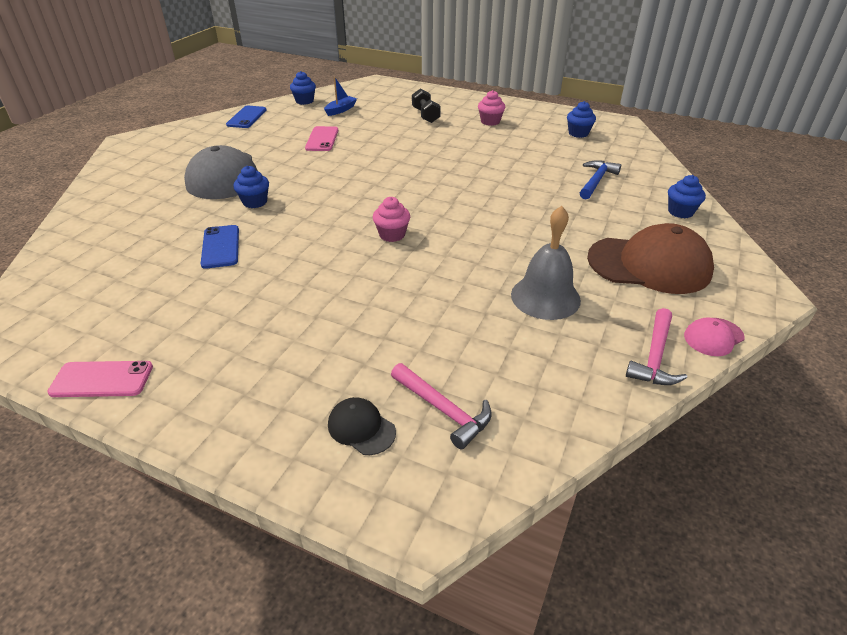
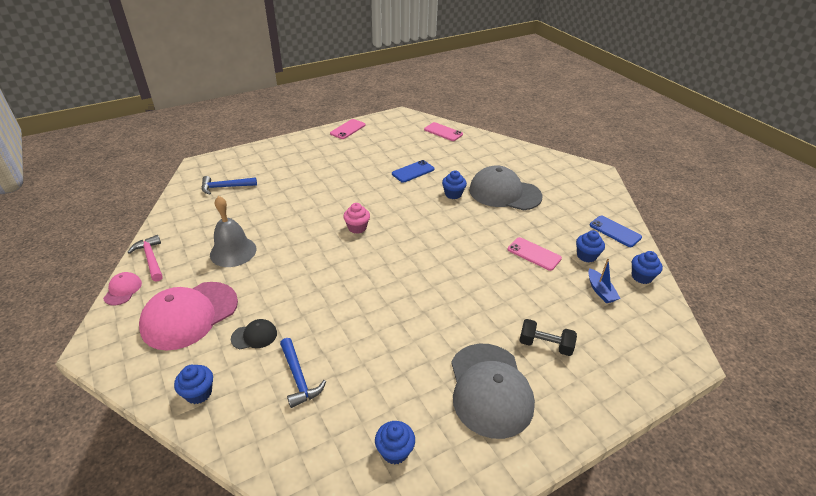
camera: 125 degrees right, 0 degrees up
blue phone [201,225,239,269] -> blue phone turned 60 degrees counterclockwise [392,160,435,183]
black cap [328,397,396,455] -> black cap moved to [231,319,277,349]
pink hammer [391,363,492,449] -> blue hammer [201,176,257,195]
pink cupcake [478,90,505,126] -> grey cap [451,344,535,439]
brown cap [587,223,714,294] -> pink cap [139,282,238,351]
none -> pink phone [424,122,463,141]
none -> blue cupcake [576,230,605,262]

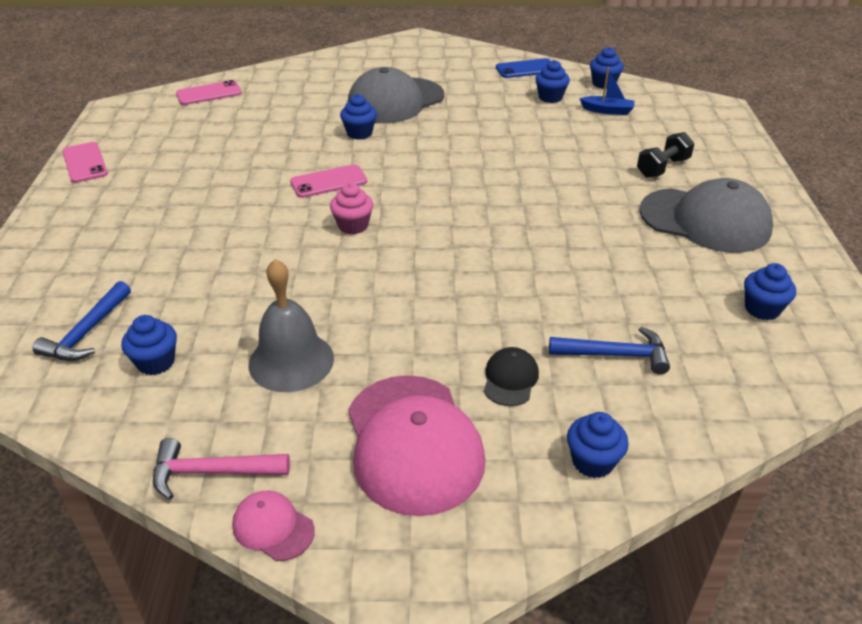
camera: 60 degrees left, 0 degrees up
blue phone [392,160,435,183] -> none
pink phone [508,237,562,271] -> pink phone moved to [290,164,367,198]
none -> blue cupcake [121,315,177,375]

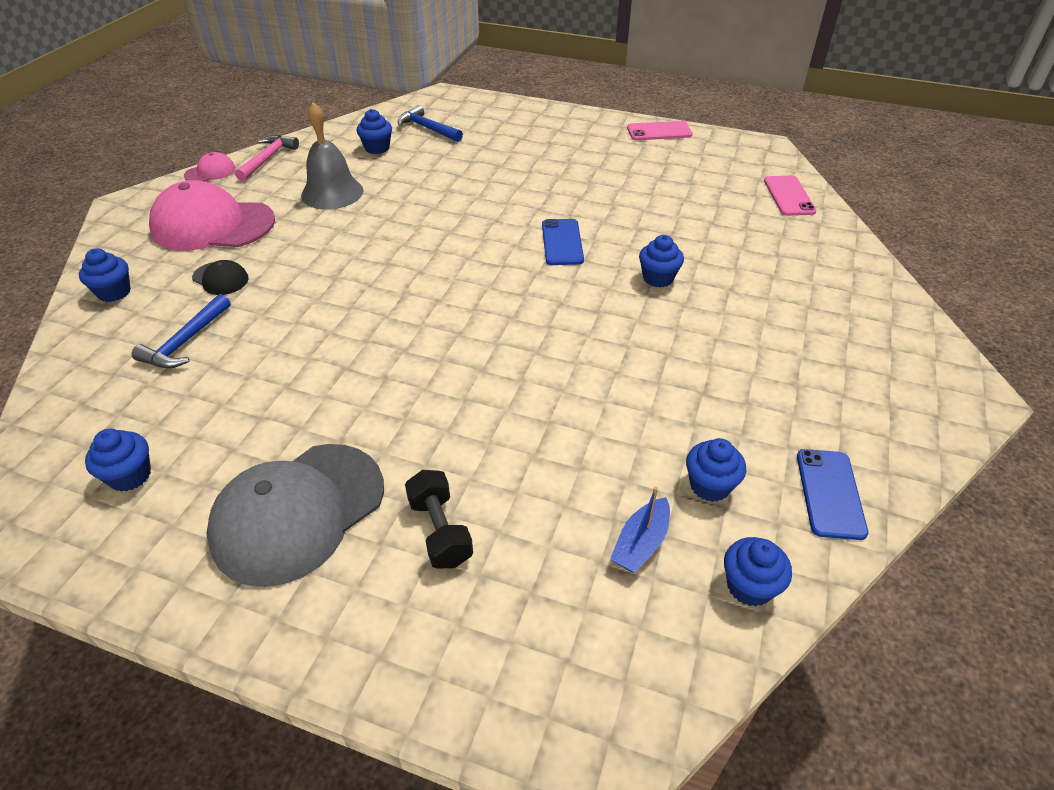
camera: 110 degrees right, 5 degrees up
pink phone [290,164,367,198] -> blue phone [542,219,584,265]
pink cupcake [330,183,374,235] -> none
grey cap [348,67,444,123] -> none

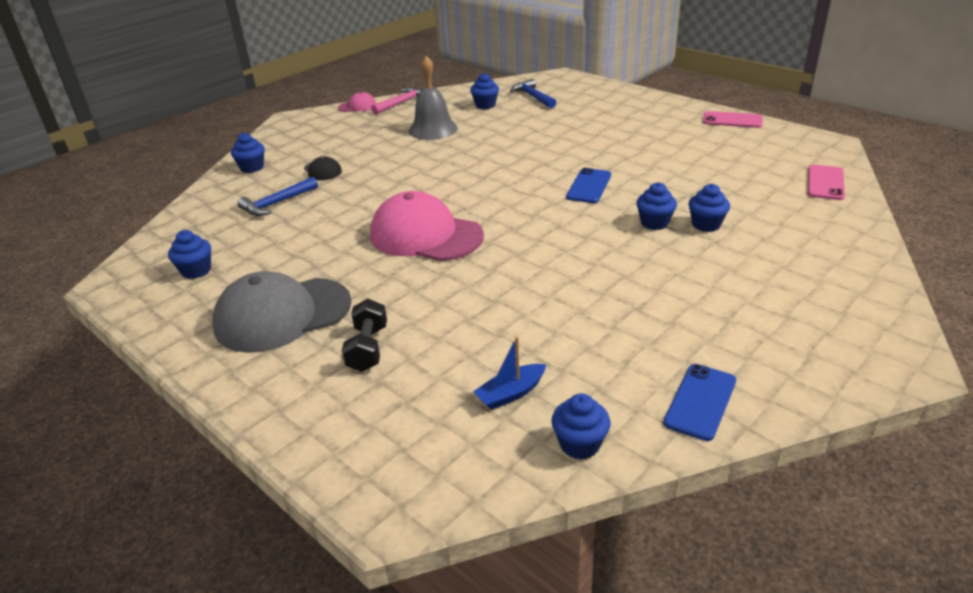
camera: 25 degrees right, 10 degrees down
pink cap [149,180,275,251] -> pink cap moved to [370,191,484,261]
blue cupcake [686,438,746,502] -> blue cupcake moved to [689,184,730,232]

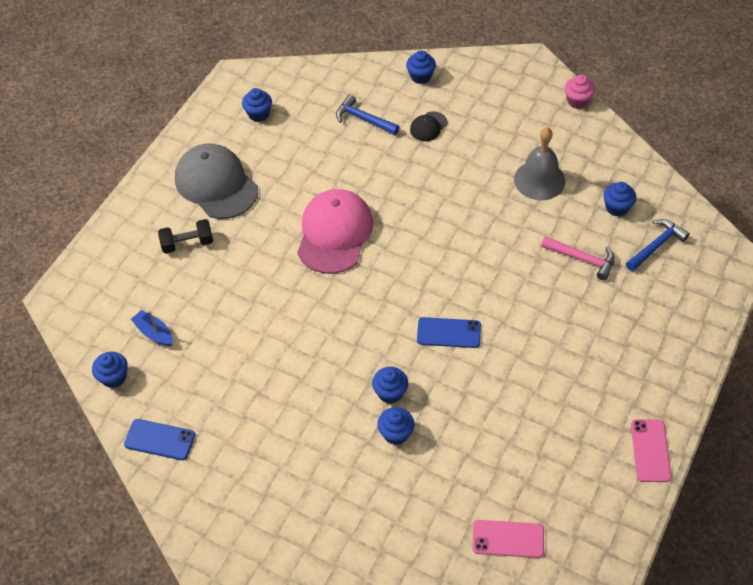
camera: 75 degrees right, 20 degrees up
pink cap [338,92,376,112] -> pink cupcake [565,75,595,109]
pink hammer [371,87,422,115] -> pink hammer moved to [541,236,615,281]

